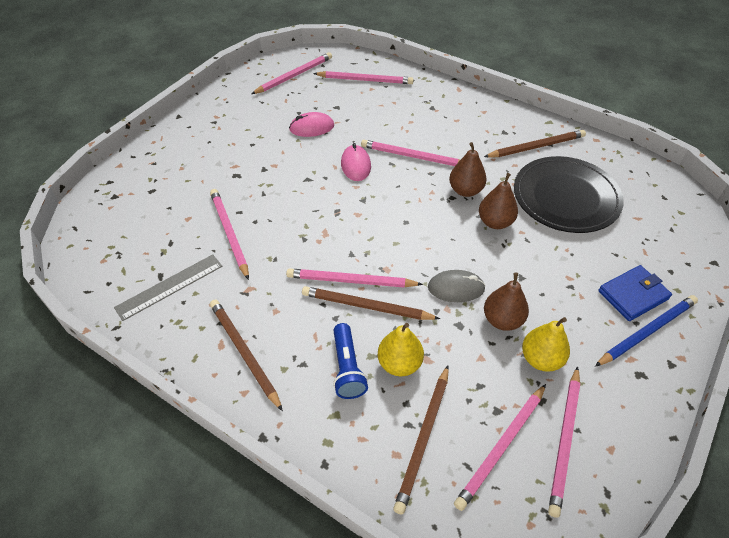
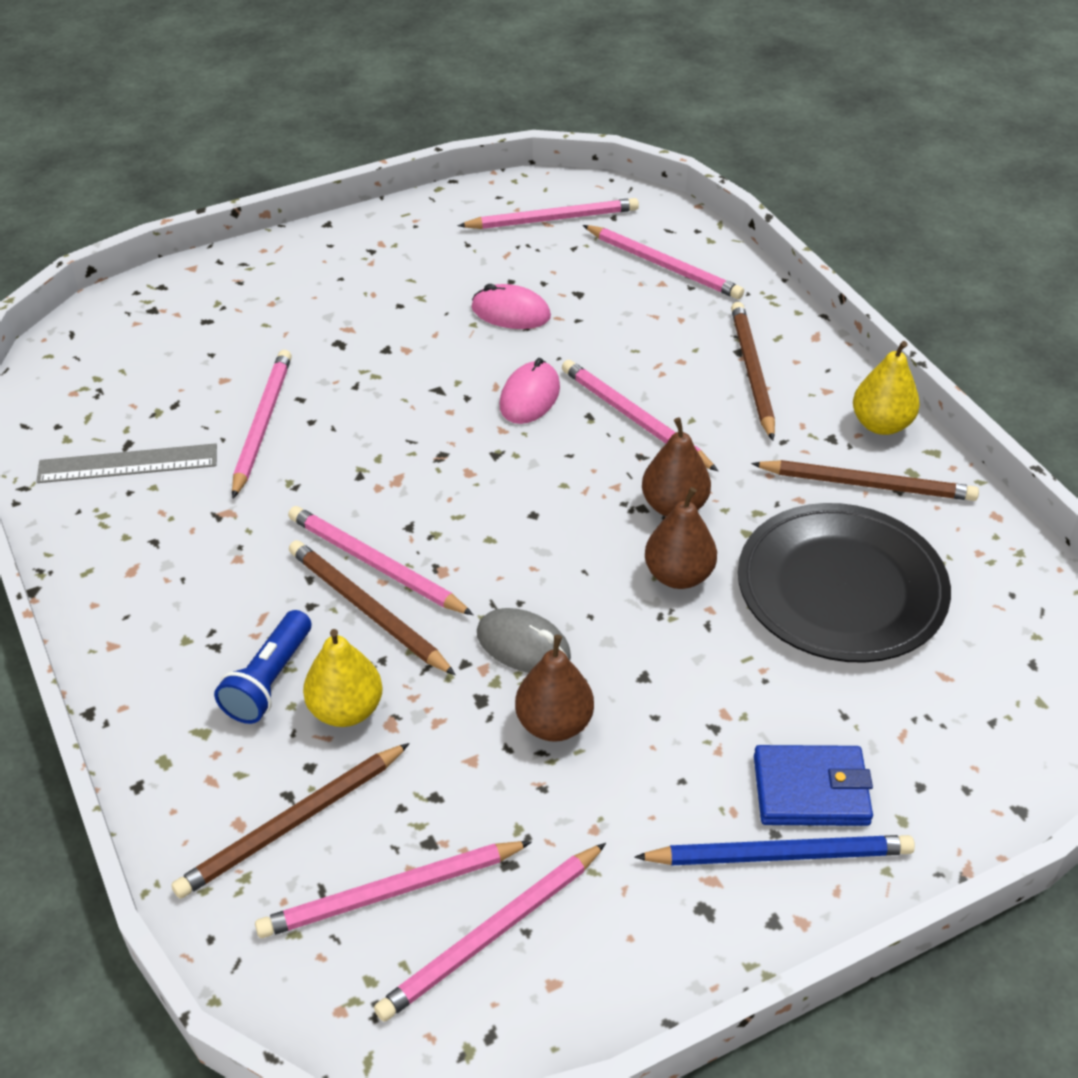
camera: 30 degrees right, 5 degrees down
brown pencil [210,300,283,411] -> brown pencil moved to [731,302,775,441]
yellow pear [522,317,570,372] -> yellow pear moved to [853,341,920,435]

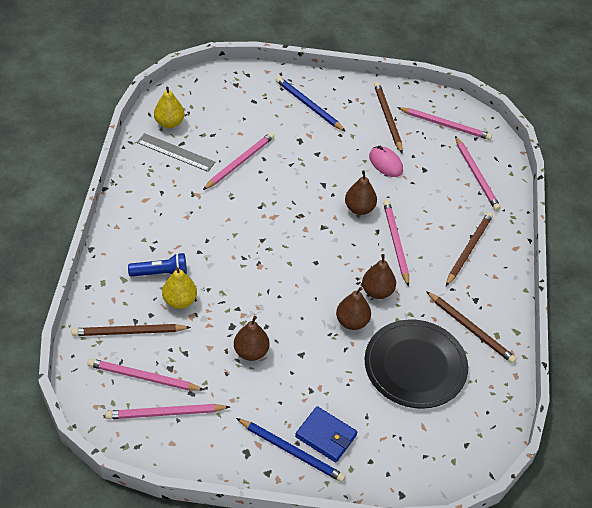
camera: 30 degrees right, 5 degrees up
blue flashlight [214,610,311,724] -> blue flashlight turned 150 degrees counterclockwise [128,253,187,277]
pink pencil [288,506,473,615] -> none
brown pencil [289,540,456,675] -> brown pencil moved to [374,82,403,153]
grey mouse [477,608,571,673] -> none
pink mouse [499,358,560,424] -> brown pear [345,170,377,215]
yellow pear [853,341,920,435] -> yellow pear moved to [154,86,185,128]
none -> blue pencil [276,76,346,132]

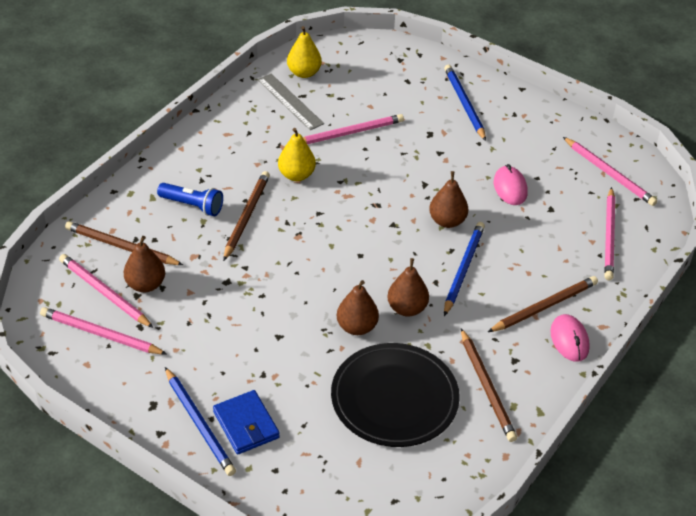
camera: 30 degrees right, 5 degrees down
yellow pear [162,267,197,309] -> yellow pear moved to [278,128,316,181]
brown pear [234,316,270,361] -> brown pear moved to [124,236,165,292]
brown pencil [374,82,403,153] -> brown pencil moved to [223,171,270,261]
pink pencil [383,200,409,287] -> blue pencil [444,222,485,316]
none -> pink mouse [550,314,590,362]

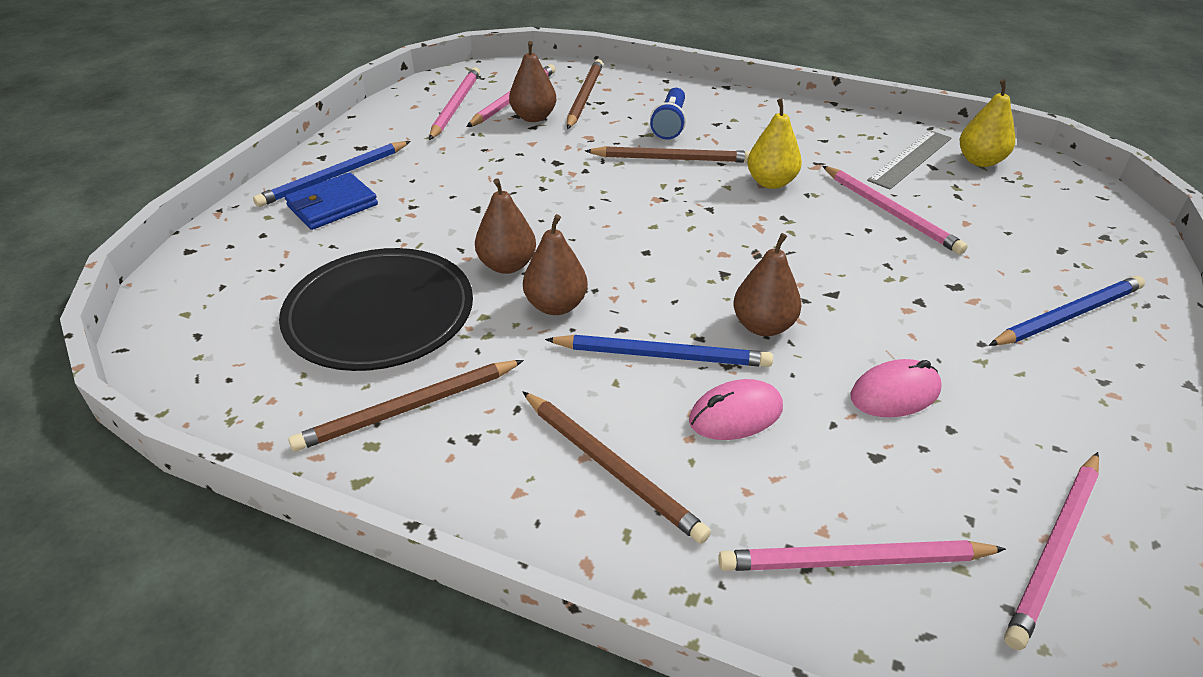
camera: 80 degrees right, 5 degrees down
pink mouse [550,314,590,362] -> pink mouse moved to [689,379,783,440]

